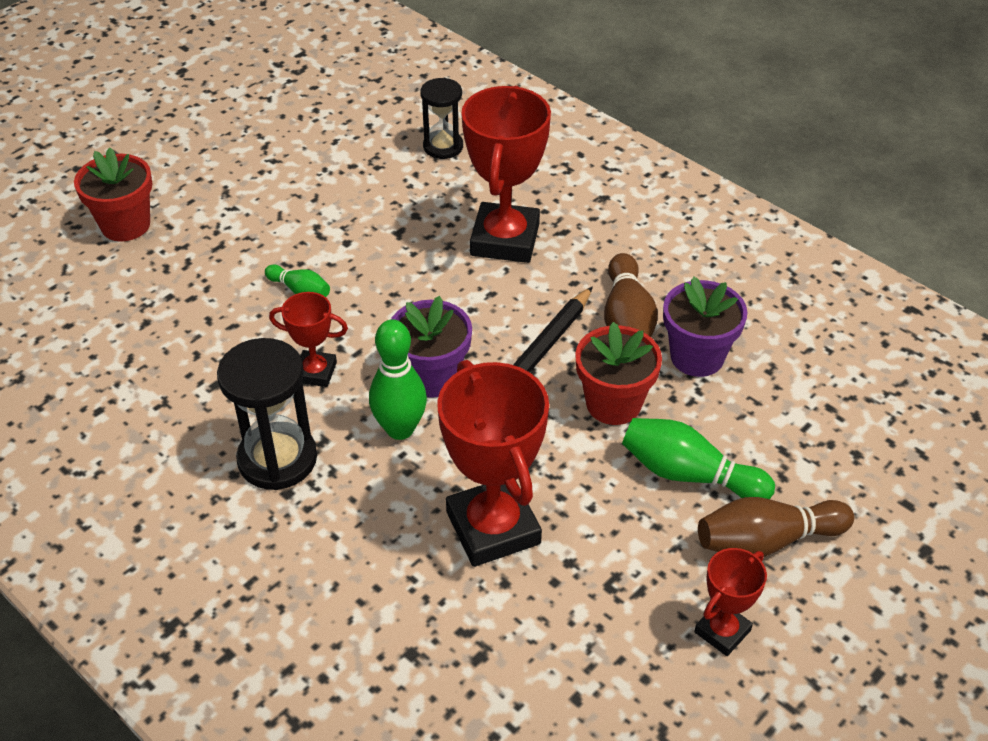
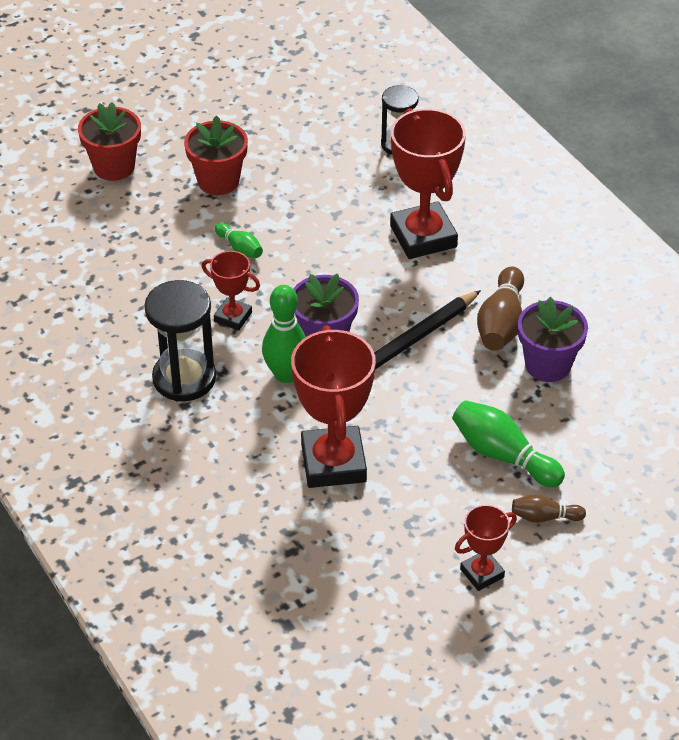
camera: 15 degrees right, 0 degrees up
red trophy [461,86,551,263] -> red trophy turned 45 degrees counterclockwise [390,108,466,259]
red flower pot [575,322,662,425] -> red flower pot moved to [184,115,248,195]
brown bowling pin [698,497,854,557] -> brown bowling pin [512,495,586,523], size x0.56

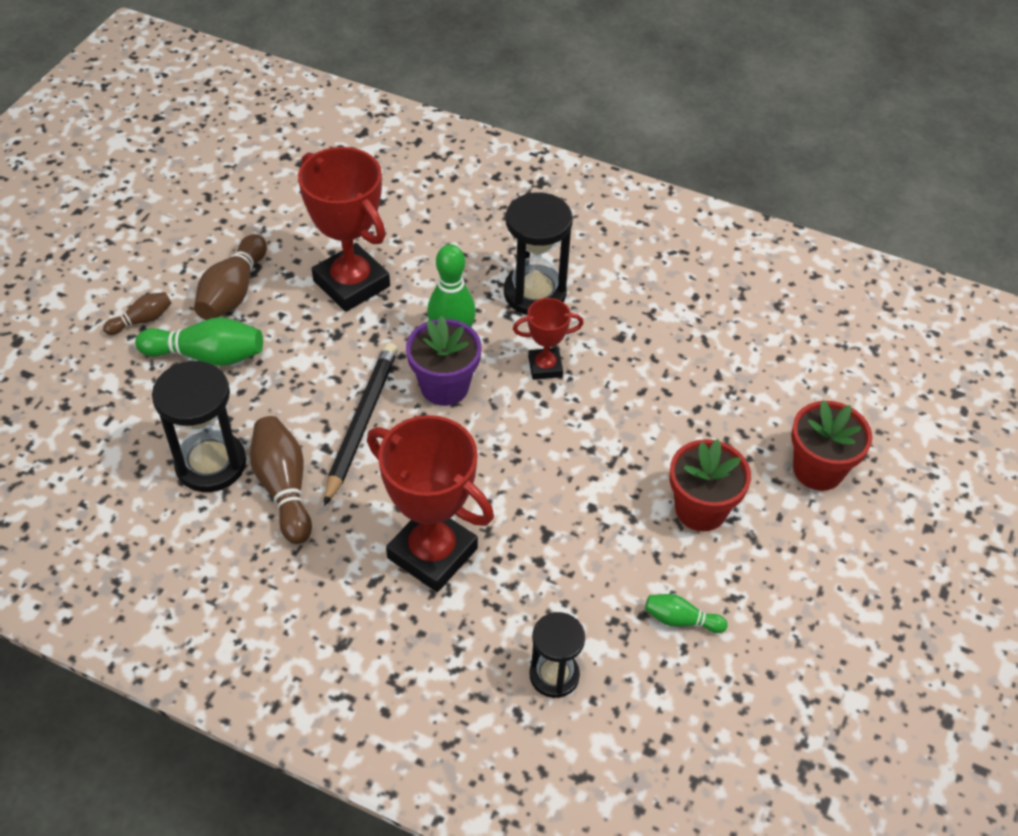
camera: 145 degrees right, 5 degrees up
green bowling pin [215,223,263,258] -> green bowling pin moved to [645,594,728,633]
red trophy [455,505,517,591] -> none
purple flower pot [518,297,588,382] -> black hourglass [152,361,246,492]
none -> brown bowling pin [194,234,267,320]

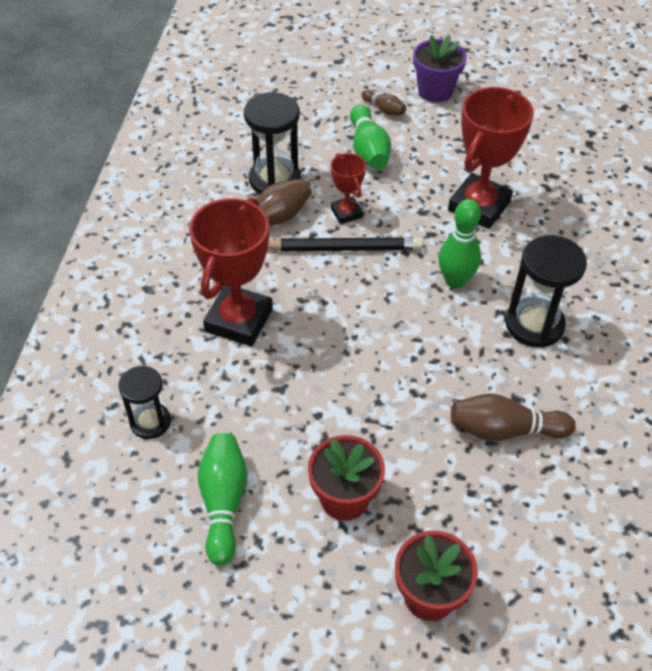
camera: 75 degrees right, 0 degrees up
brown bowling pin [194,234,267,320] -> brown bowling pin moved to [451,394,576,441]
purple flower pot [406,316,481,406] -> purple flower pot moved to [413,35,467,103]
red trophy [513,298,584,380] -> red trophy moved to [331,153,366,224]
green bowling pin [645,594,728,633] -> green bowling pin [198,433,247,565], size x1.77

